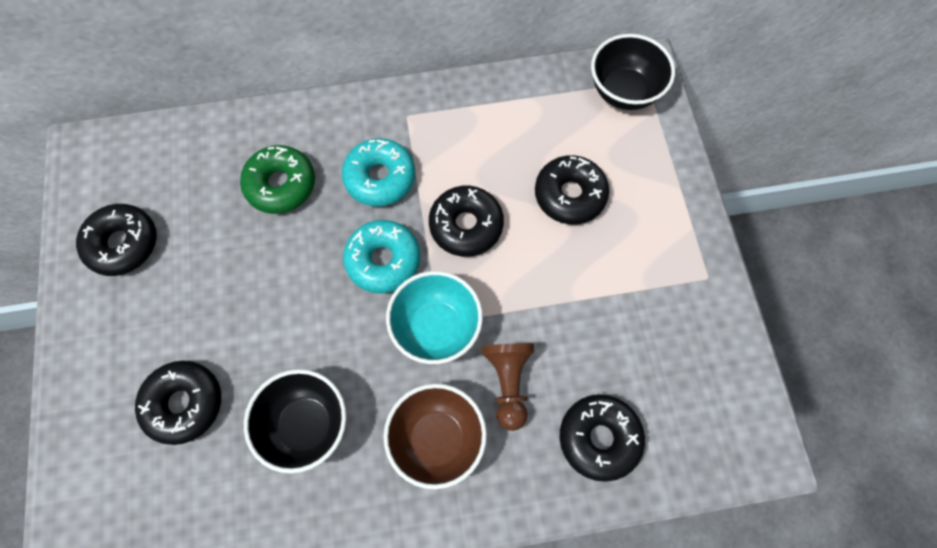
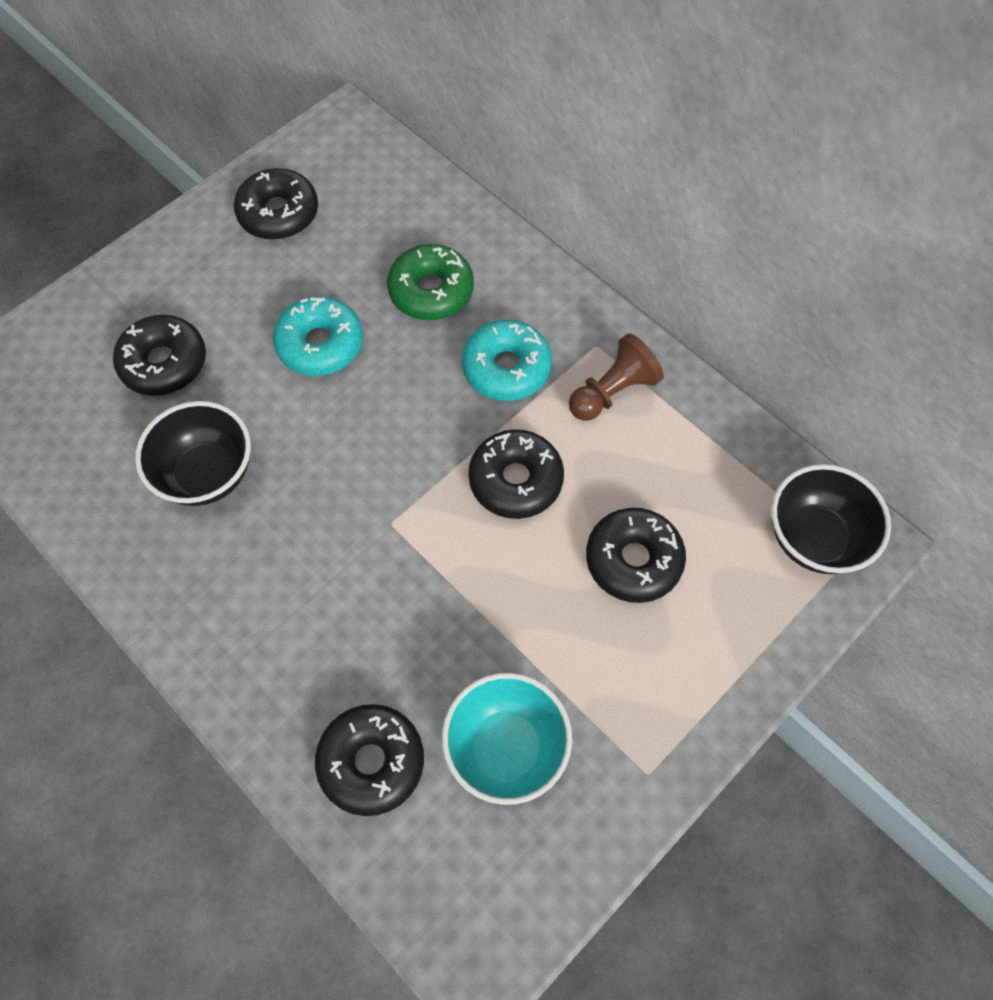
camera: 55 degrees right, 5 degrees down
turquoise donut [343,220,420,293] -> turquoise donut moved to [273,296,363,376]
brown bowl [383,383,487,489] -> none
turquoise bowl [386,271,483,364] -> turquoise bowl moved to [442,673,572,805]
brown pawn [482,343,534,431] -> brown pawn moved to [569,333,664,421]

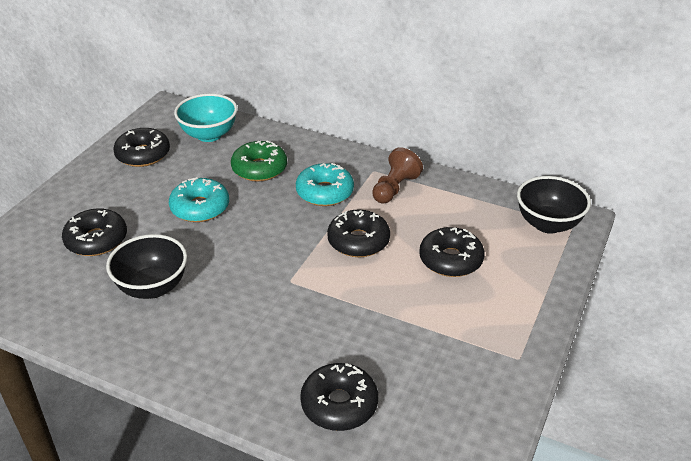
camera: 20 degrees left, 25 degrees down
turquoise bowl [442,673,572,805] -> turquoise bowl moved to [174,94,238,142]

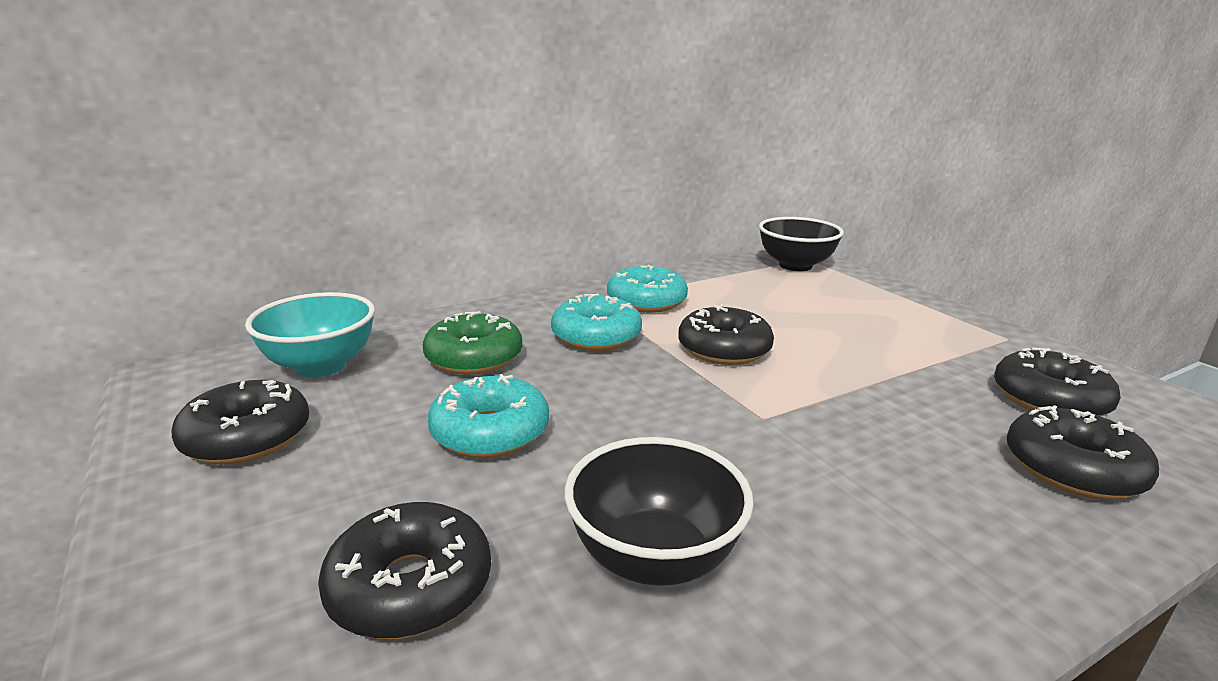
camera: 55 degrees left, 15 degrees down
brown pawn [372,147,423,203] -> turquoise donut [607,265,688,313]
black donut [419,227,484,277] -> black donut moved to [994,347,1121,417]

